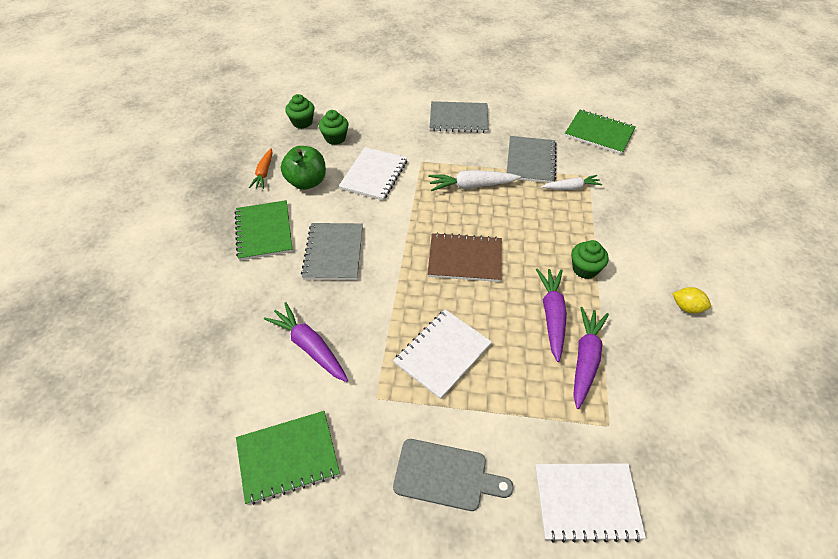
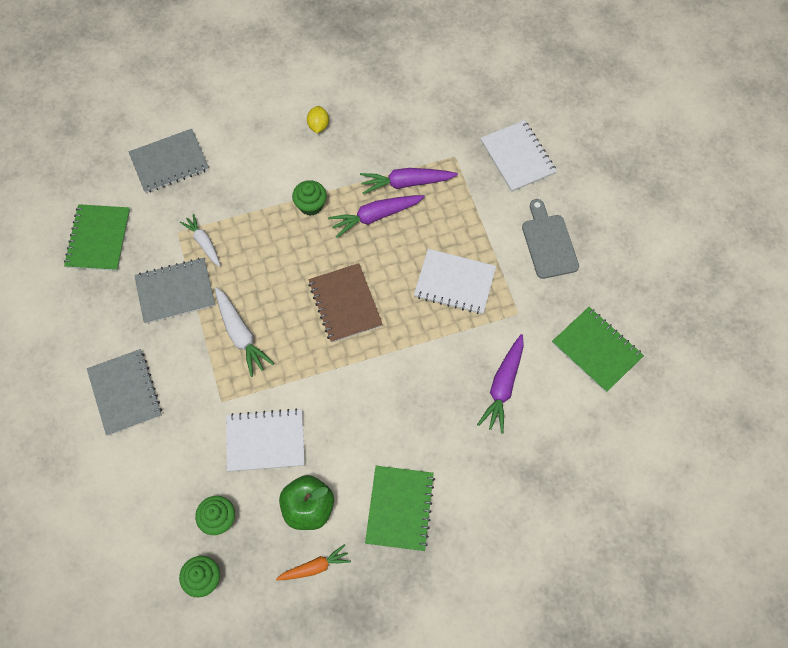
camera: 115 degrees left, 15 degrees up
green notebook [235,200,293,261] -> green notebook turned 45 degrees counterclockwise [365,466,435,551]
grey notebook [301,223,363,280] -> grey notebook moved to [129,129,209,193]

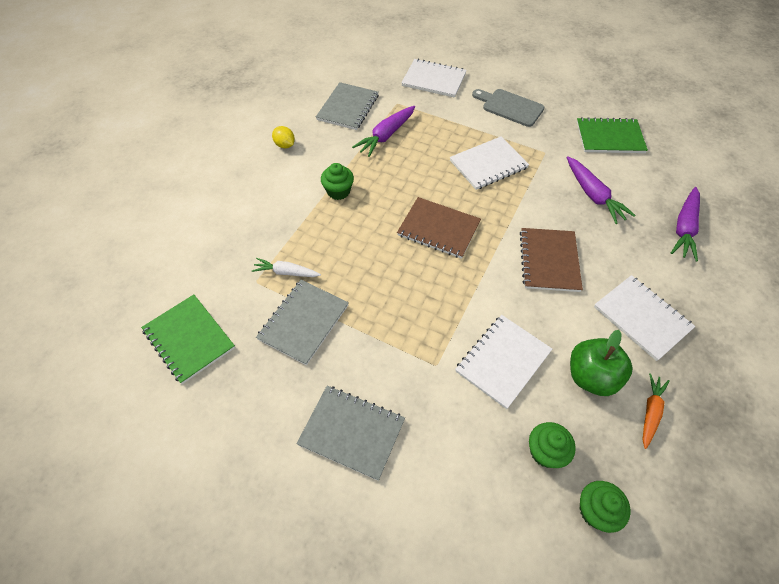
camera: 45 degrees left, 10 degrees down
grey notebook [129,129,209,193] -> grey notebook moved to [316,82,379,130]
white carrot [215,287,274,377] -> none
purple carrot [328,195,425,238] -> purple carrot moved to [671,187,700,261]
green notebook [365,466,435,551] -> white notebook [594,275,695,361]
none -> brown notebook [520,228,583,292]

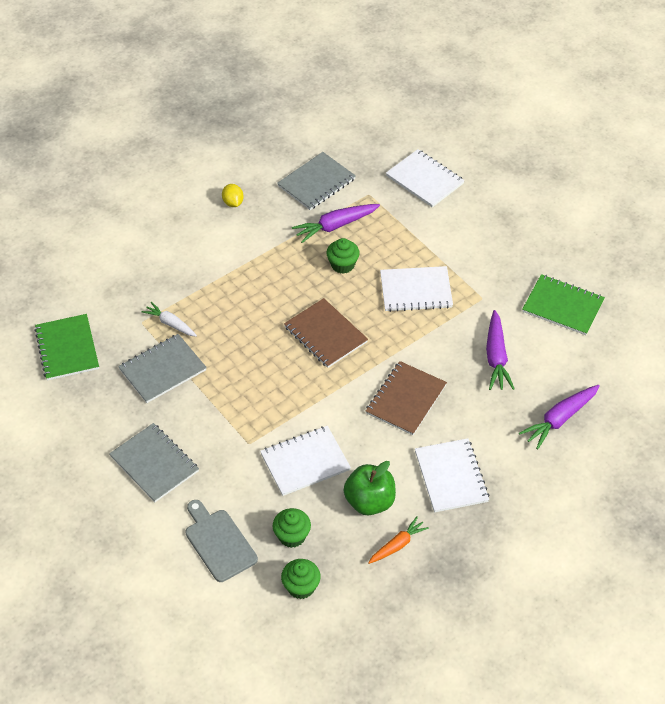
camera: 25 degrees right, 5 degrees down
green cupcake [321,163,354,200] -> green cupcake moved to [326,238,360,274]
grey cutting board [472,89,544,127] -> grey cutting board moved to [185,500,258,582]

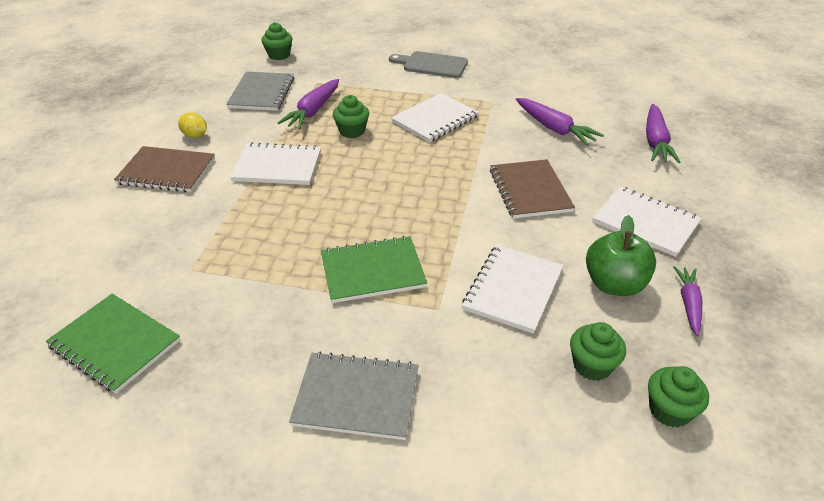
camera: 40 degrees left, 10 degrees down
grey notebook [118,334,207,403] -> none
white carrot [141,302,197,337] -> none
grey cutting board [185,500,258,582] -> grey cutting board moved to [389,51,468,78]
brown notebook [284,298,368,368] -> brown notebook moved to [114,146,215,192]
orange carrot [368,516,429,564] -> purple carrot [673,266,702,336]
white notebook [386,149,465,208] -> white notebook moved to [230,142,321,185]
green notebook [522,274,605,335] -> green notebook moved to [321,236,427,303]
none -> green cupcake [261,22,292,60]

